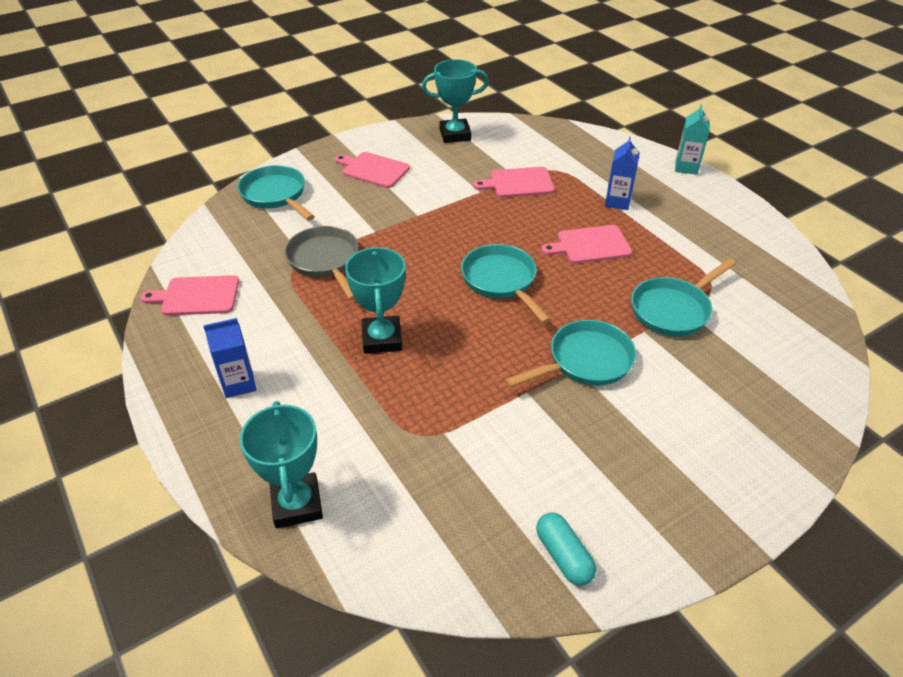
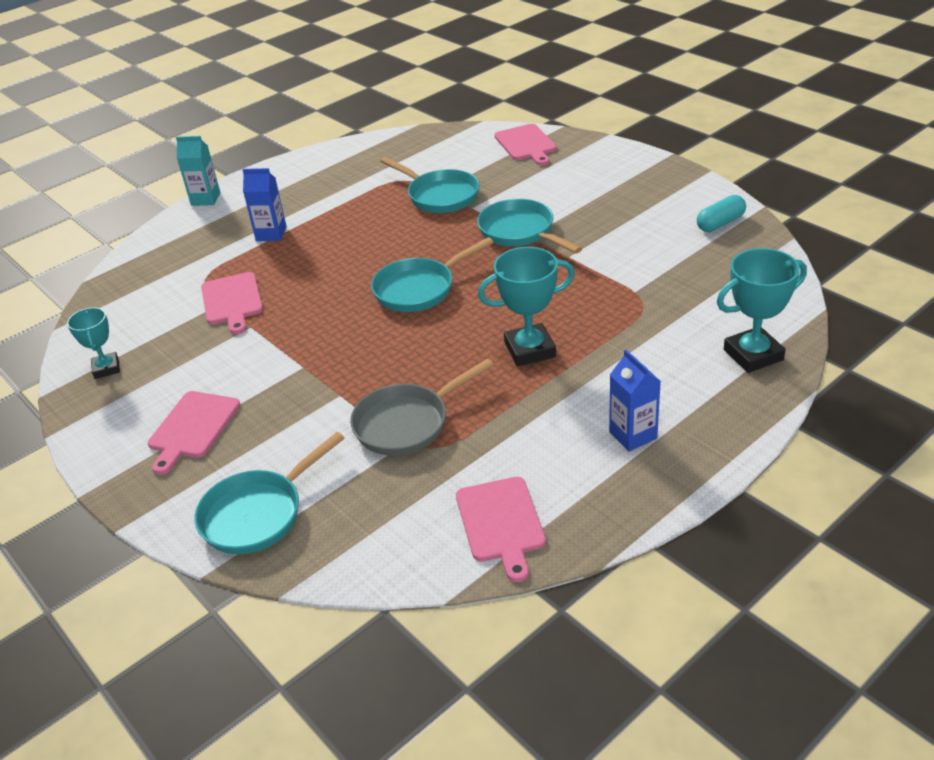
camera: 95 degrees left, 5 degrees down
turquoise trophy [422,59,489,143] -> turquoise trophy [67,307,120,379], size x0.63
pink cutting board [541,225,632,264] -> pink cutting board moved to [494,124,556,166]

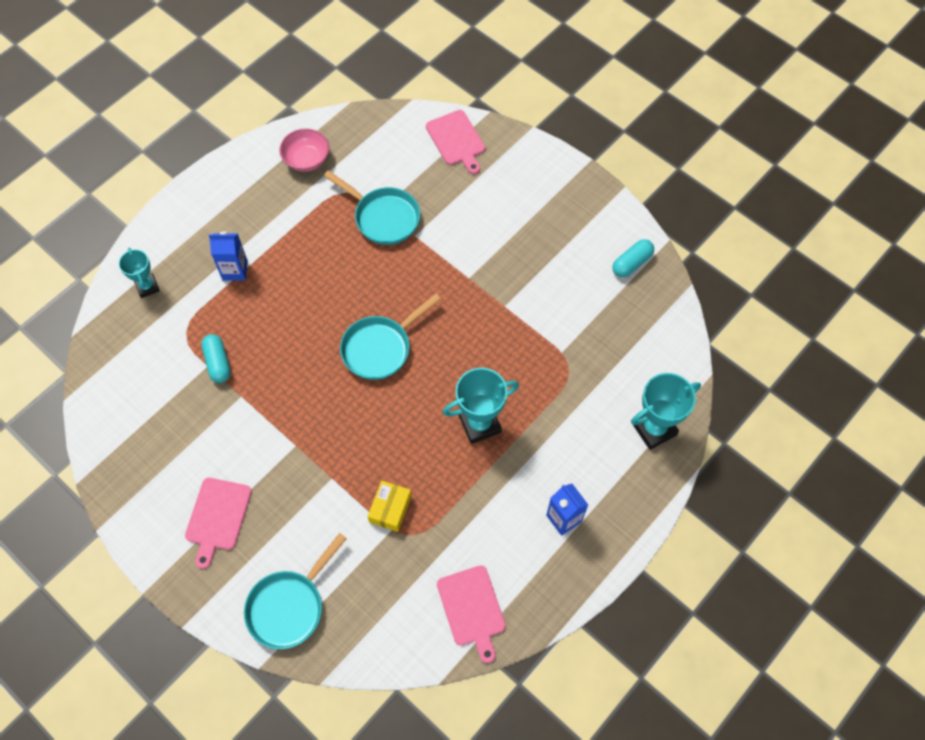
camera: 10 degrees left, 25 degrees up
turquoise trophy [67,307,120,379] -> turquoise trophy moved to [118,248,160,298]
turquoise carton [176,136,220,206] -> none
pink cutting board [201,272,263,334] -> turquoise capsule [201,334,231,383]
grey pan [350,358,494,456] -> yellow box [368,481,412,532]
turquoise pan [477,199,582,253] -> none
none -> pink bowl [280,129,329,172]

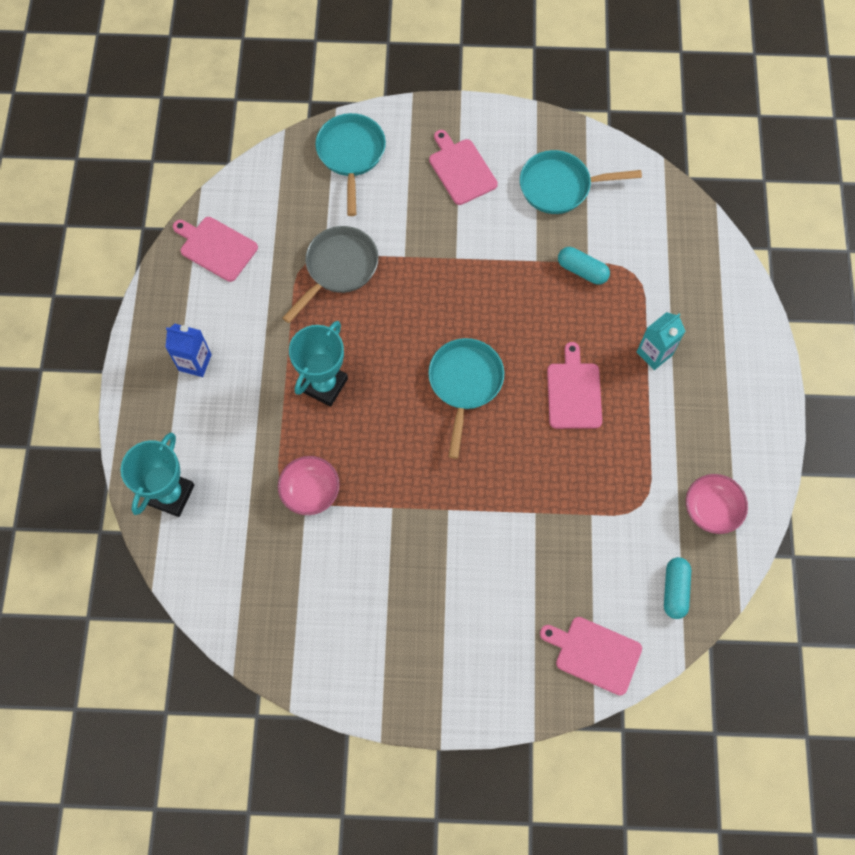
camera: 140 degrees right, 5 degrees up
turquoise trophy [118,248,160,298] -> none
blue carton [209,232,248,281] -> turquoise carton [637,312,686,370]
turquoise pan [324,170,420,245] -> turquoise pan moved to [520,150,642,214]
yellow box [368,481,412,532] -> grey pan [282,226,379,323]
turquoise capsule [613,239,654,278] -> turquoise capsule moved to [664,557,691,619]
none -> pink bowl [278,456,340,515]
none -> pink cutting board [547,342,602,429]

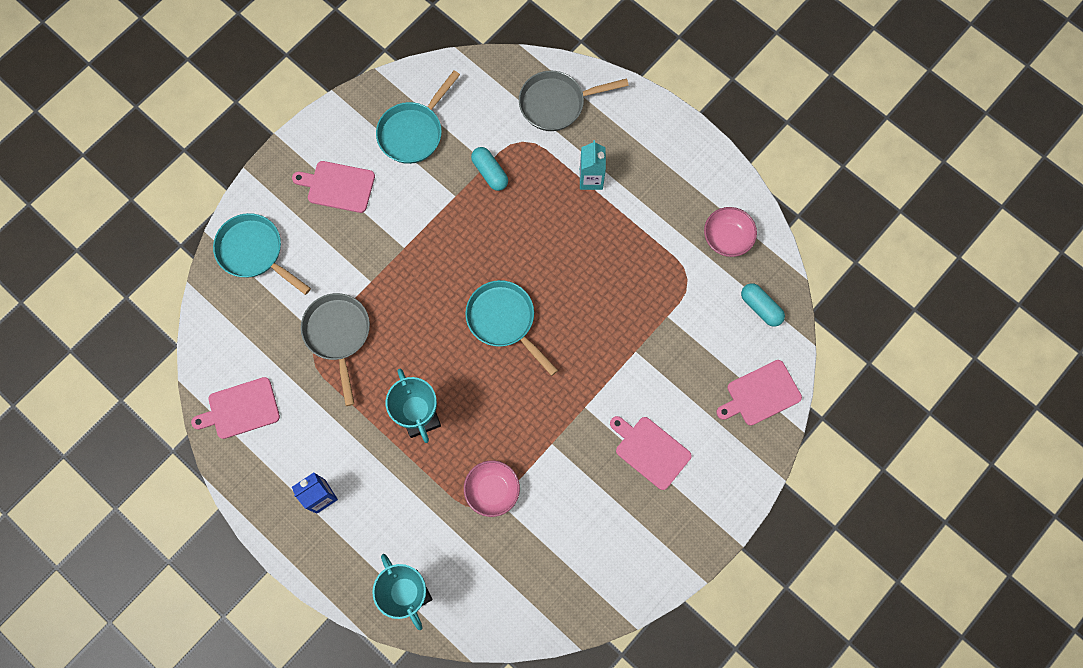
camera: 50 degrees left, 5 degrees up
pink cutting board [547,342,602,429] -> pink cutting board moved to [610,416,692,490]
turquoise capsule [558,247,610,285] -> turquoise capsule turned 75 degrees clockwise [471,147,508,191]
none -> grey pan [519,71,629,131]

